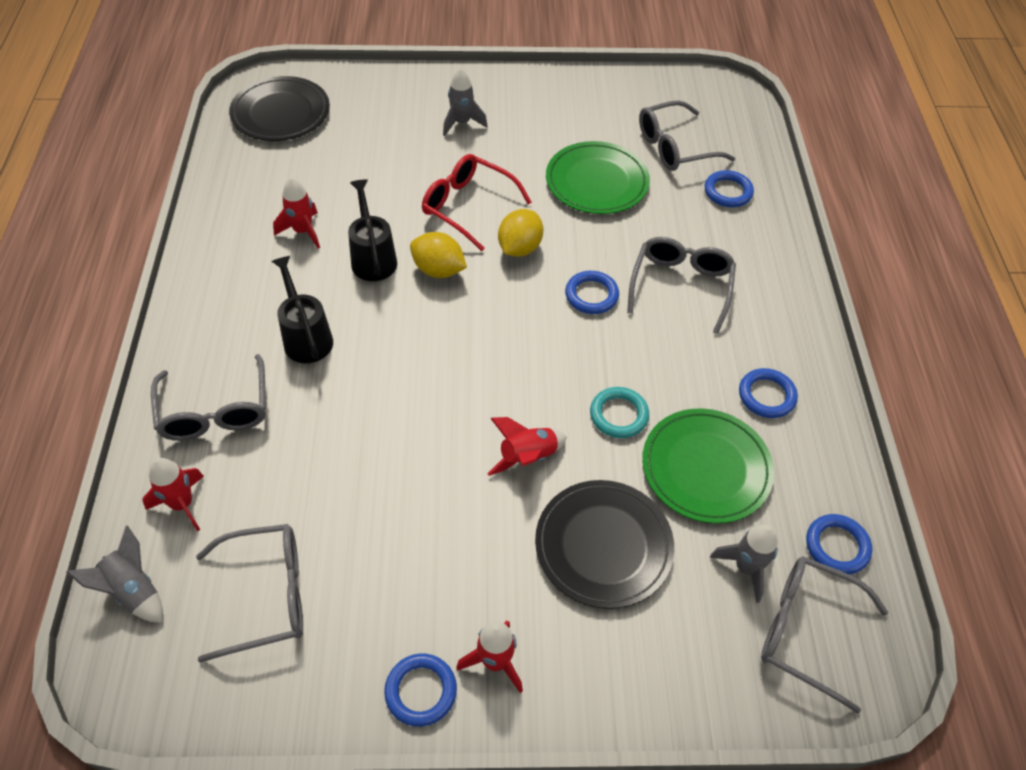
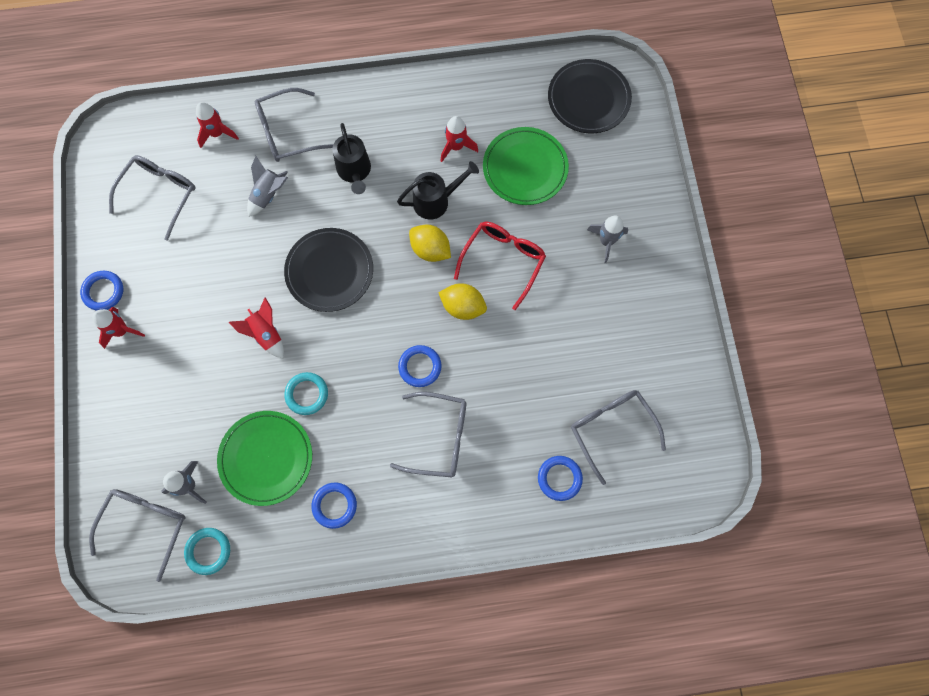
camera: 85 degrees right, 20 degrees up
grey rocket [66,525,163,623] -> grey rocket moved to [247,156,288,217]
grey glasses [196,524,303,663] -> grey glasses turned 135 degrees counterclockwise [109,155,196,241]
black watering can [271,256,333,363] -> black watering can turned 105 degrees clockwise [332,123,371,194]
yellow lemon [410,232,467,278] -> yellow lemon turned 75 degrees counterclockwise [409,224,451,262]
black plate [535,480,674,609] -> black plate moved to [284,228,373,312]
green plate [546,141,650,214] -> green plate moved to [483,127,569,205]
blue ring [806,514,872,575] -> turquoise ring [184,528,230,575]

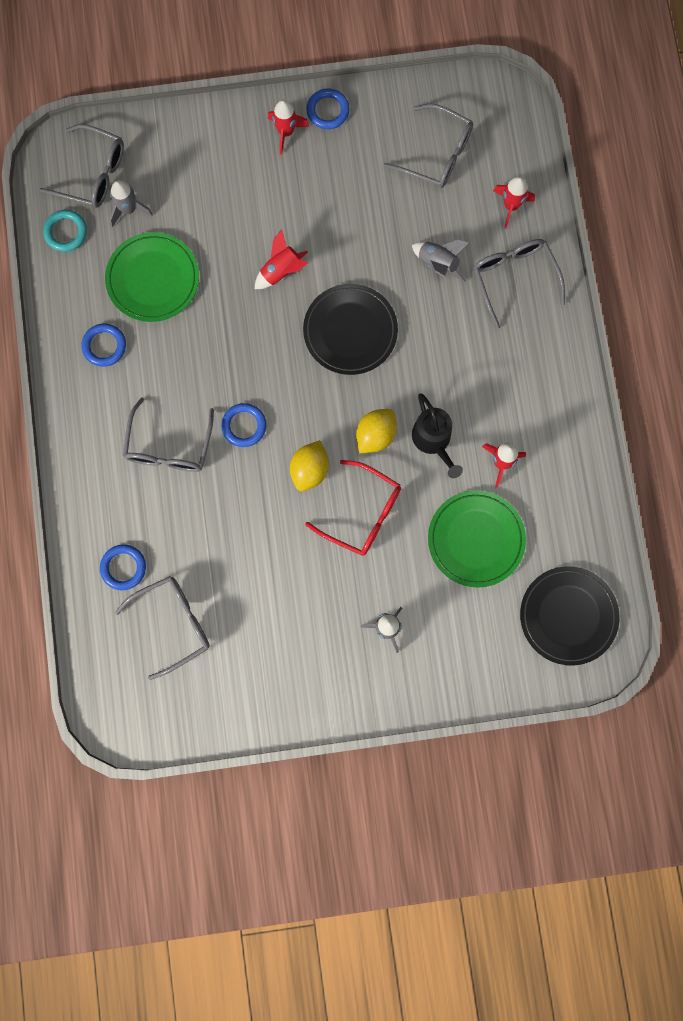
camera: 90 degrees right, 5 degrees up
turquoise ring [284,372,328,415] -> none
black watering can [332,123,371,194] -> none

